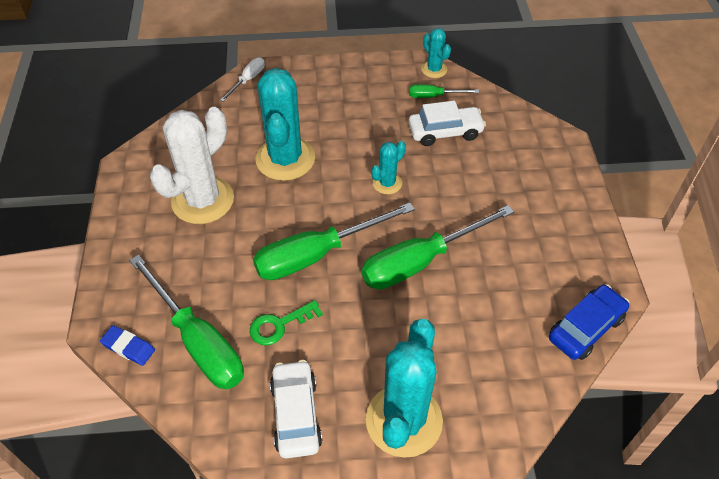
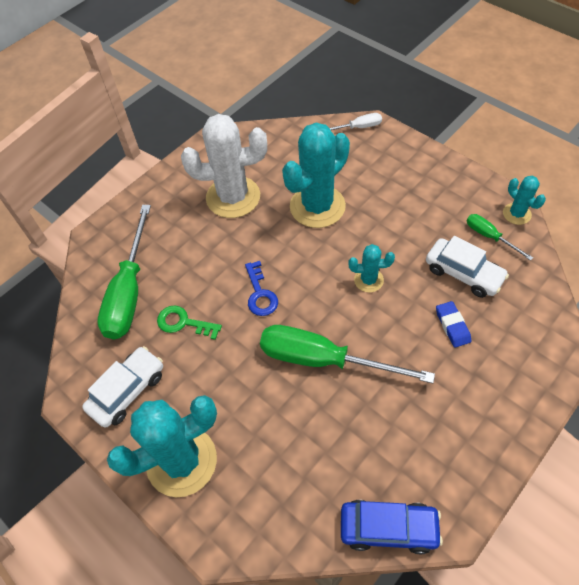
camera: 50 degrees right, 5 degrees up
blue eraser [100,325,155,366] -> blue eraser moved to [436,301,471,348]
green screwdriver [253,202,415,280] -> blue key [245,261,278,316]
turquoise cactus [421,28,451,78] -> turquoise cactus turned 45 degrees counterclockwise [503,176,546,225]

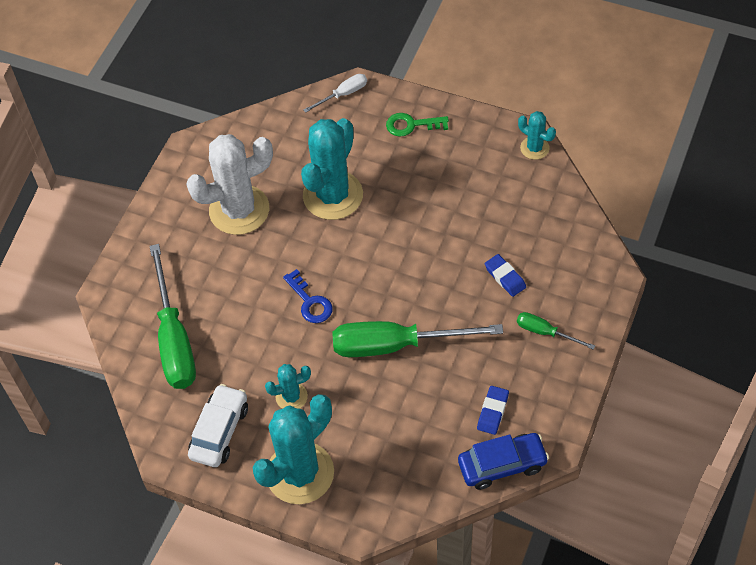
camera: 20 degrees left, 0 degrees up
green key [157,305,222,340] -> green key moved to [386,113,449,137]
turquoise cactus [348,244,395,292] -> turquoise cactus moved to [265,364,311,409]
white car [426,236,509,298] -> none
green screwdriver [467,214,533,261] -> green screwdriver moved to [517,312,595,350]
none -> blue eraser [477,386,509,435]

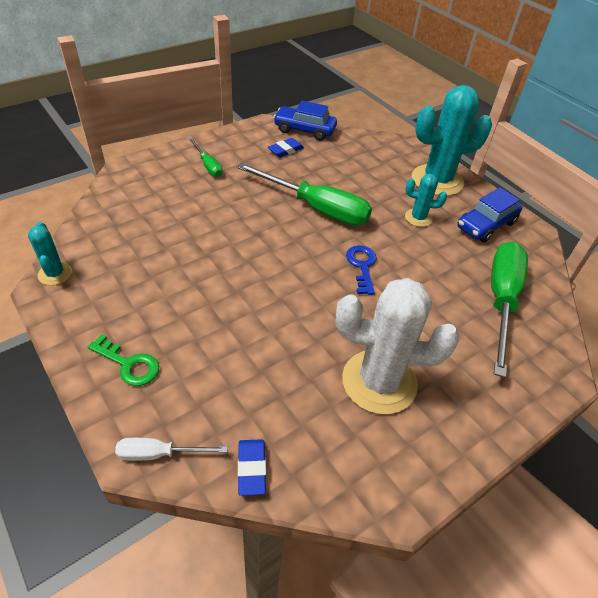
camera: 155 degrees left, 10 degrees down
white car [188,384,248,467] -> blue car [457,188,522,243]
turquoise cactus [301,118,363,220] -> none
blue eraser [485,254,526,297] -> blue eraser moved to [238,439,266,496]

